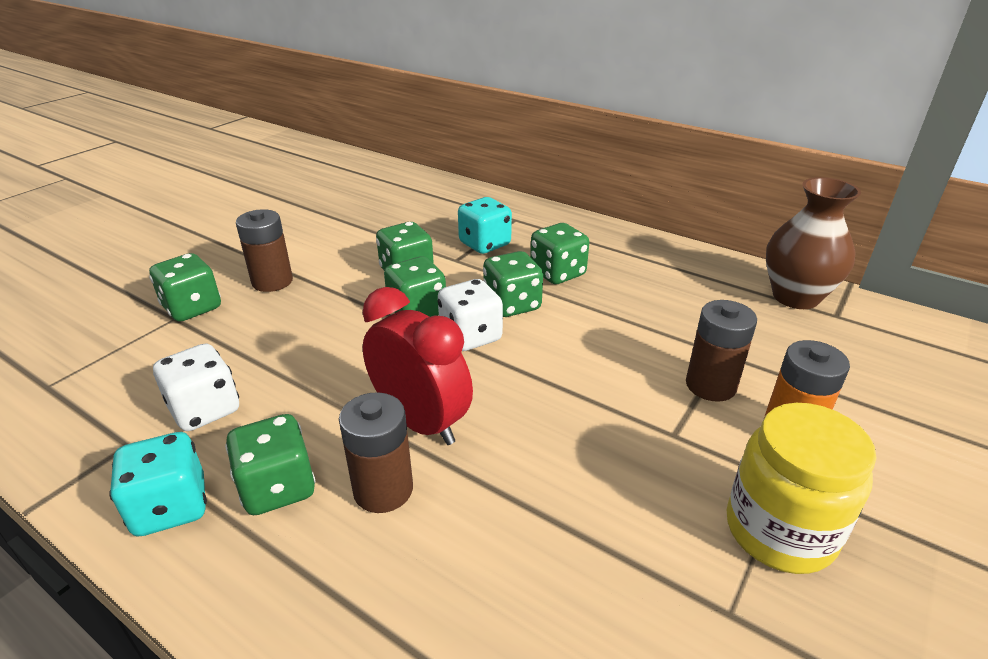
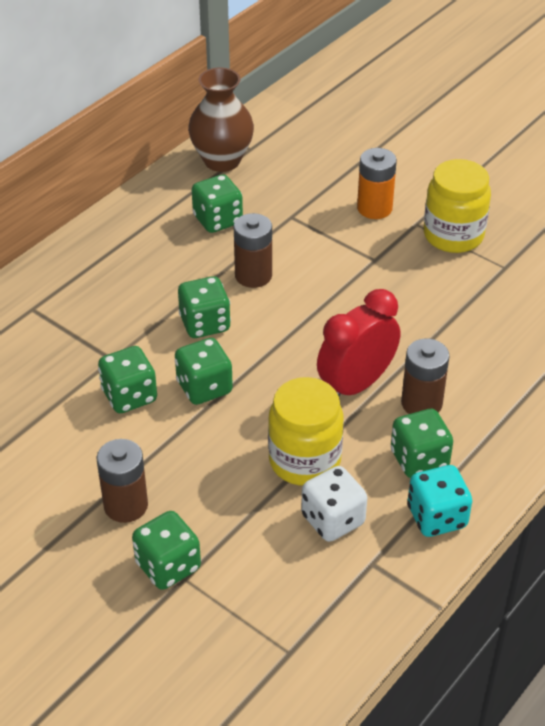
camera: 85 degrees left, 10 degrees up
white dice [438,279,503,351] -> none
turquoise dice [458,197,512,254] -> none
green dice [530,223,589,284] -> green dice moved to [192,175,243,233]
brown battery [686,300,757,402] -> brown battery moved to [234,213,272,288]
none -> yellow jar [268,377,344,486]

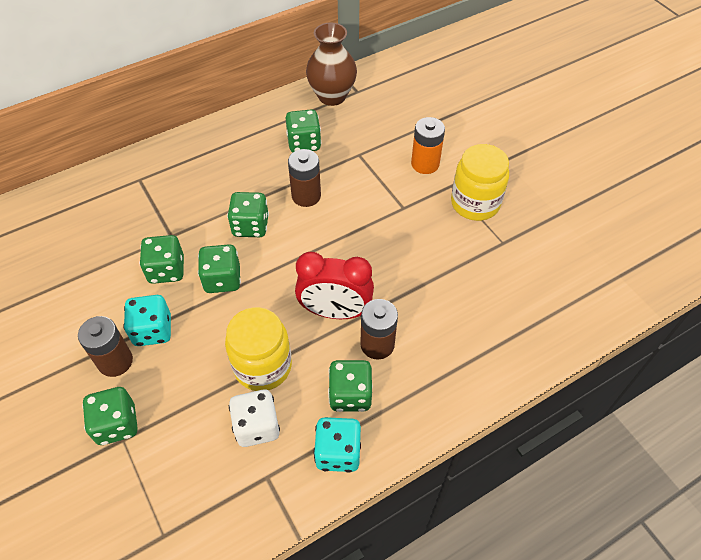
camera: 20 degrees right, 10 degrees up
red clock [317,289,400,396] -> red clock turned 150 degrees counterclockwise [295,252,374,319]
none -> turquoise dice [123,295,171,346]

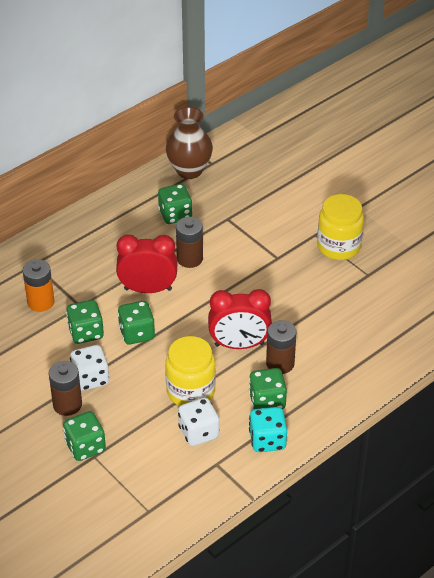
camera: 10 degrees left, 10 degrees down
turquoise dice [123,295,171,346] -> white dice [70,345,109,391]
green dice [227,192,269,237] -> red clock [116,234,178,293]
orange battery [411,117,445,174] -> orange battery moved to [23,259,54,312]

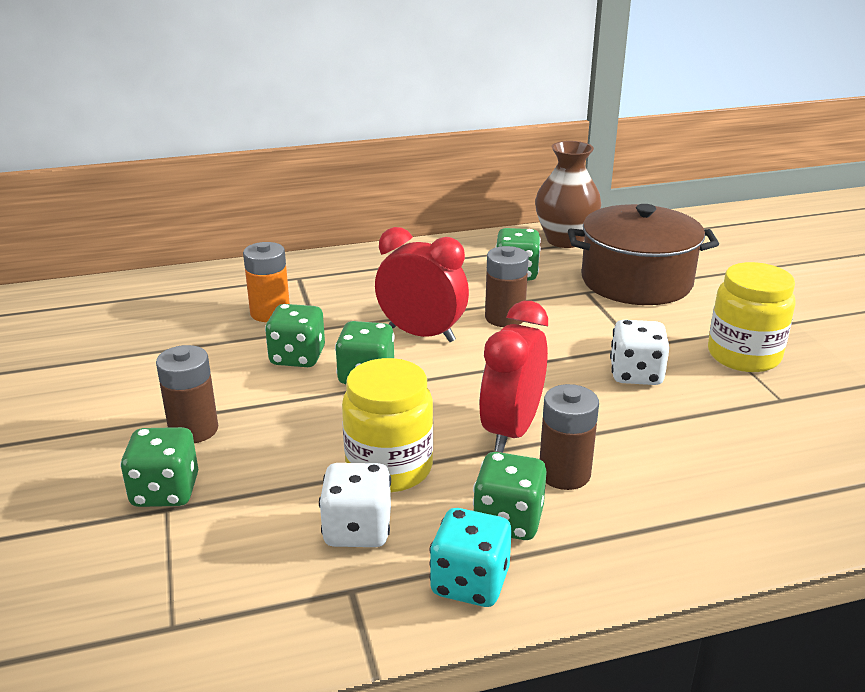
camera: 25 degrees right, 15 degrees down
white dice [70,345,109,391] -> white dice moved to [610,320,669,385]
red clock [208,289,272,349] -> red clock turned 90 degrees clockwise [479,301,548,452]
none -> brown pot [568,204,719,305]

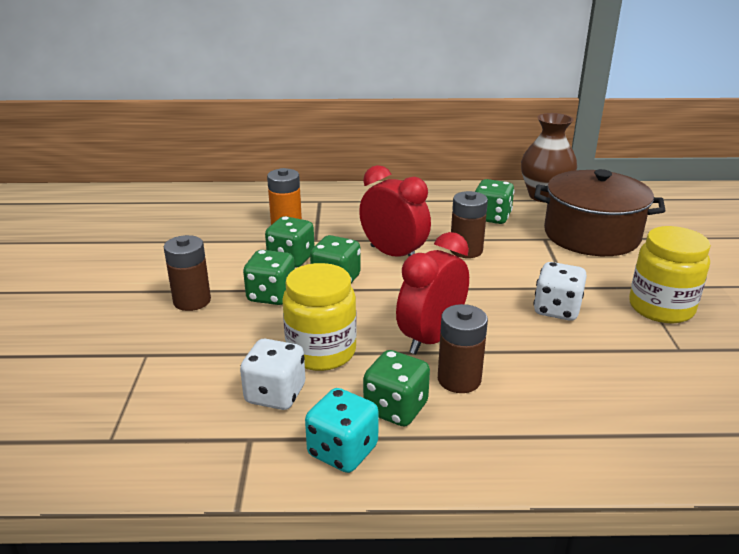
camera: 15 degrees right, 0 degrees up
green dice [120,427,198,507] -> green dice moved to [243,250,295,305]

